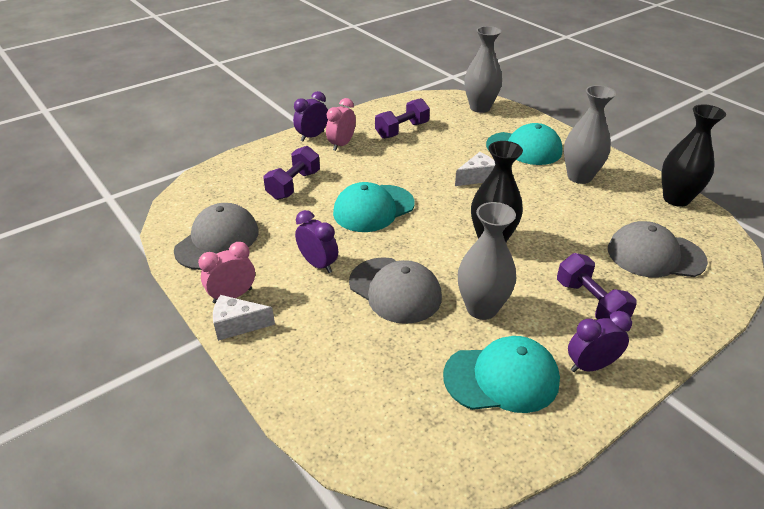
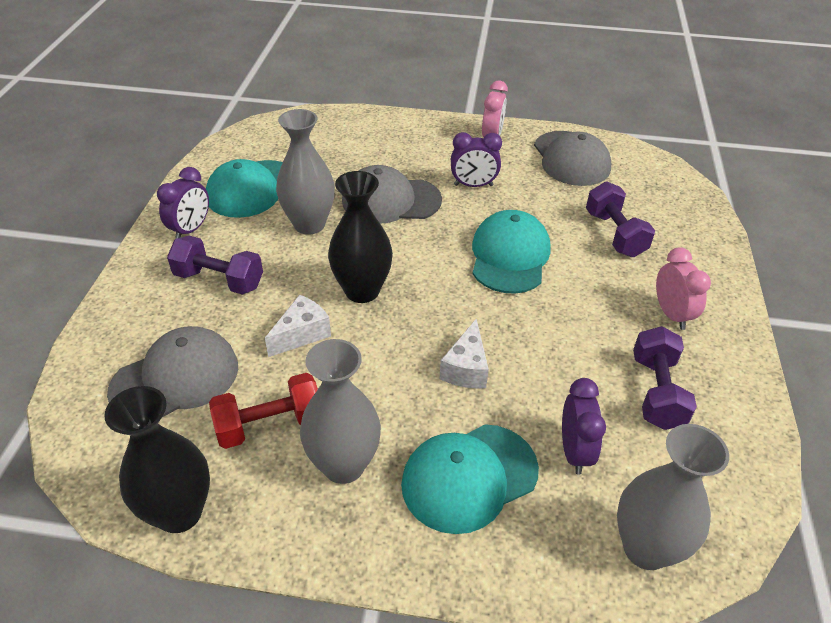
camera: 135 degrees right, 5 degrees up
white cheese [213,295,275,341] -> white cheese moved to [265,294,331,357]
purple clock [293,91,328,141] -> purple clock moved to [562,378,606,475]
none -> red dumbbell [209,373,318,449]

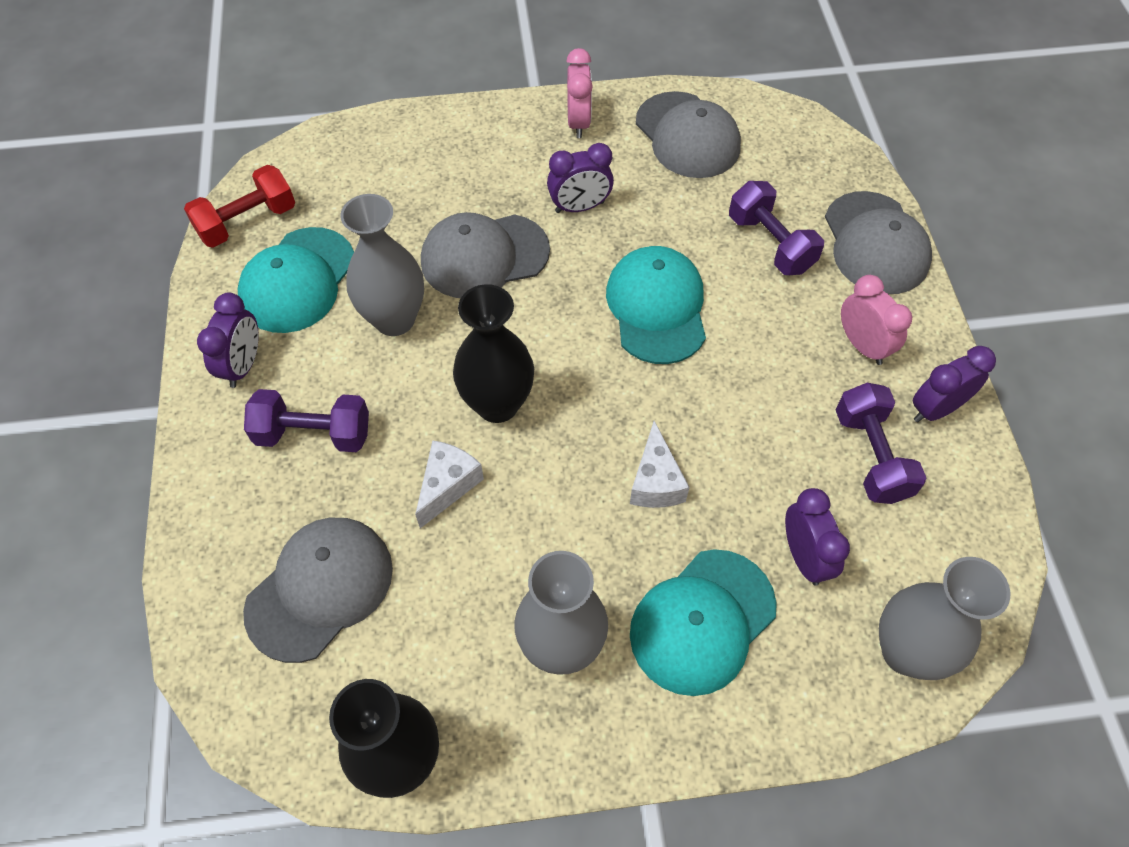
camera: 15 degrees left, 15 degrees up
red dumbbell [209,373,318,449] -> red dumbbell moved to [184,165,295,248]
none -> grey cap [825,191,932,294]
none -> purple clock [913,346,996,422]

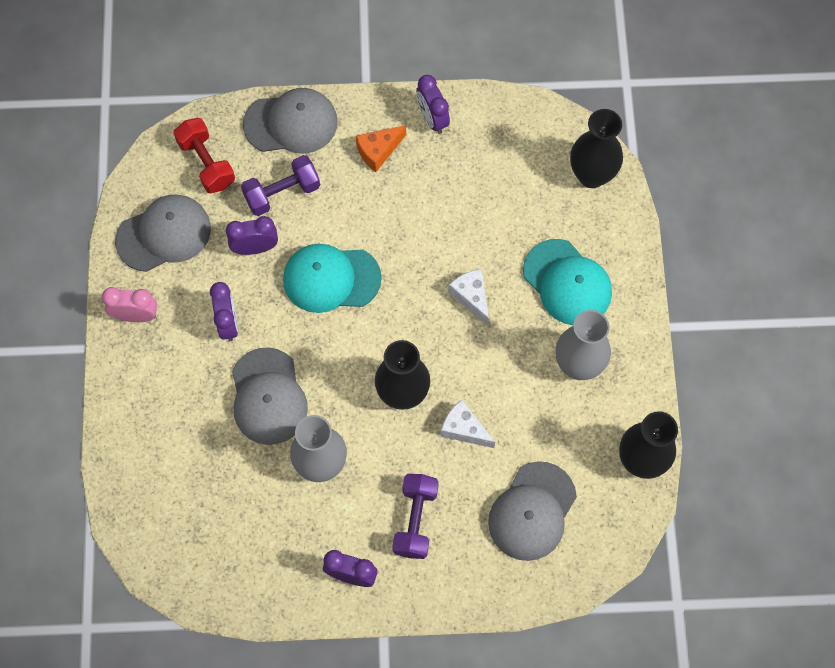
camera: 85 degrees left, 10 degrees up
red dumbbell [184,165,295,248] -> red dumbbell moved to [174,118,235,193]
turquoise cap [238,227,354,333] -> none
grey cap [243,518,393,663] -> grey cap turned 105 degrees counterclockwise [488,461,577,561]
white cheese [630,421,690,508] -> white cheese turned 120 degrees counterclockwise [448,269,489,326]
purple clock [785,488,850,585] -> purple clock moved to [226,216,278,255]
purple dumbbell [836,383,927,504] -> none
pink clock [841,275,912,365] -> orange cheese [356,125,406,172]
grey vase [879,557,1011,680] -> black vase [570,109,623,188]

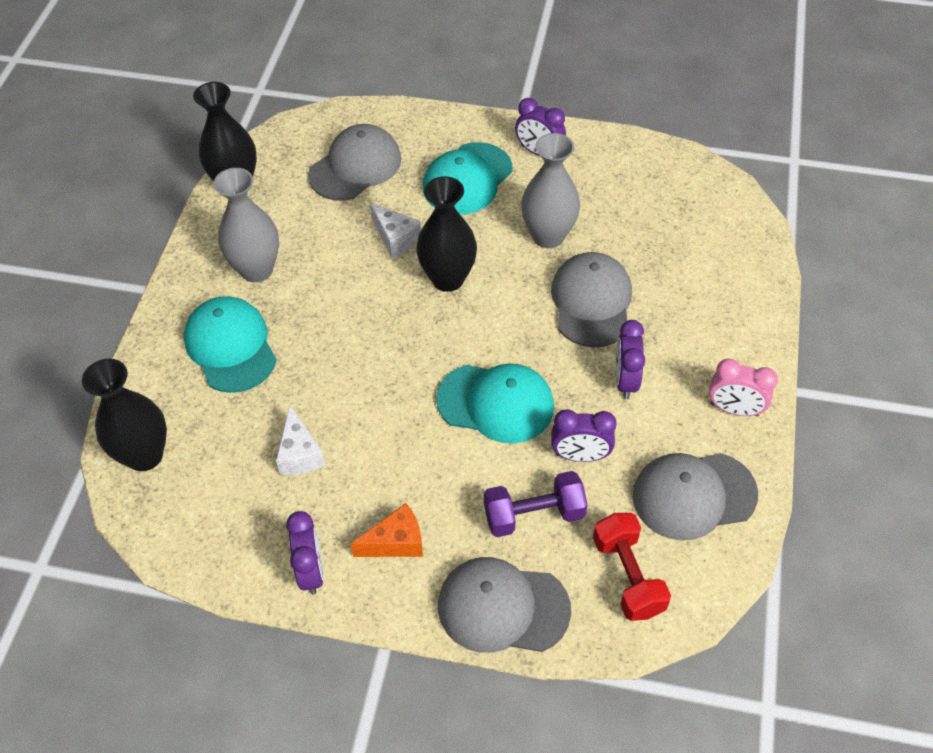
camera: 165 degrees left, 15 degrees down
purple dumbbell [392,474,439,559] -> turquoise cap [423,142,512,215]
white cheese [448,269,489,326] -> white cheese moved to [276,405,325,475]

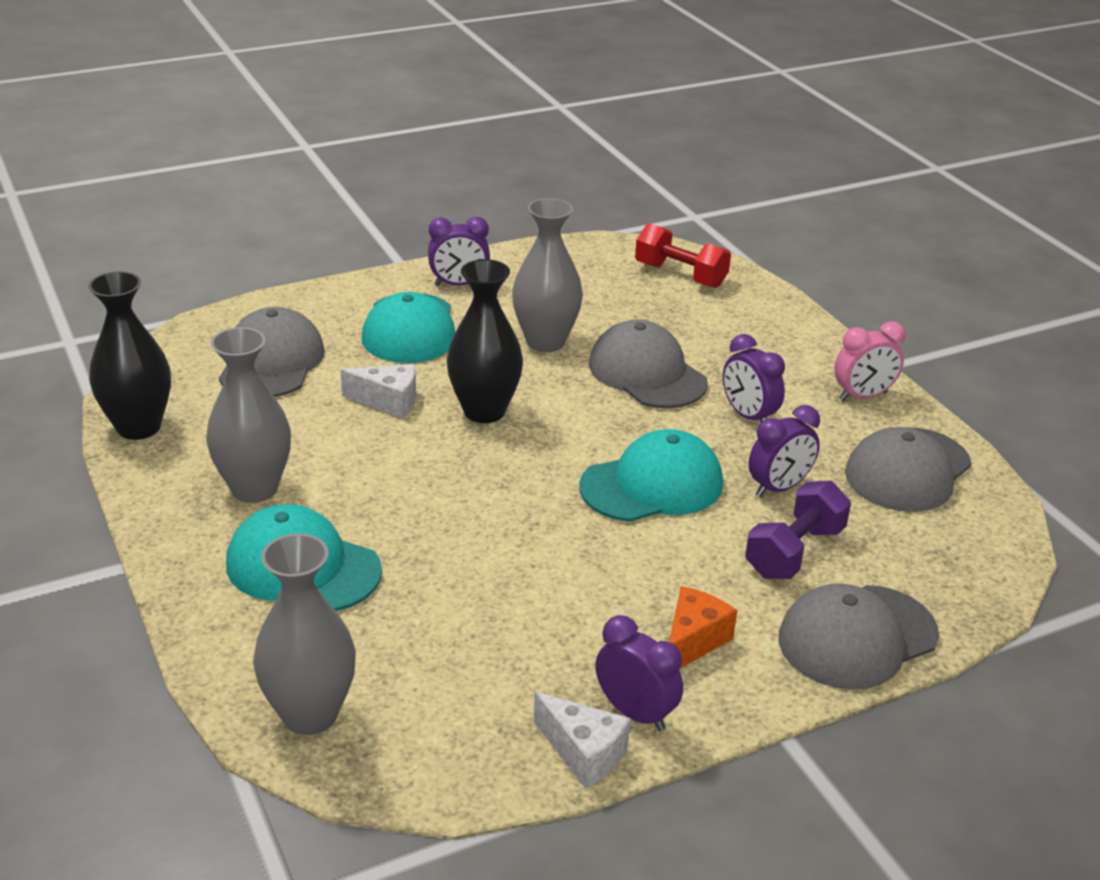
camera: 40 degrees left, 20 degrees down
black vase [82,359,167,471] -> grey vase [253,533,356,735]
white cheese [276,405,325,475] -> white cheese moved to [534,692,630,789]
red dumbbell [593,513,671,621] -> red dumbbell moved to [635,223,731,288]

